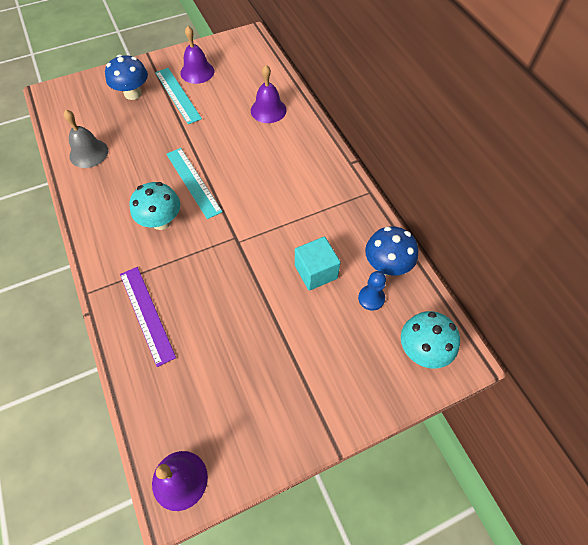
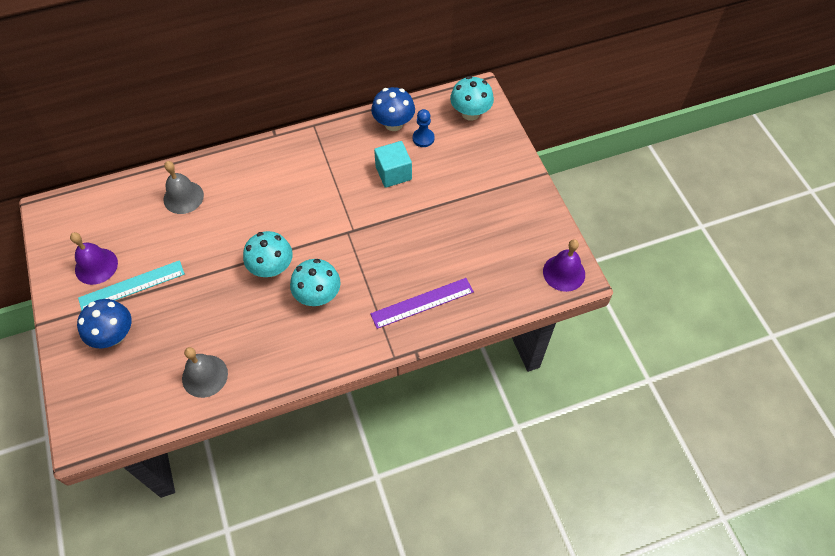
camera: 85 degrees left, 0 degrees up
turquoise ruler [166,148,223,219] -> turquoise mushroom [243,231,293,277]
purple bell [251,65,287,123] -> grey bell [164,161,204,214]

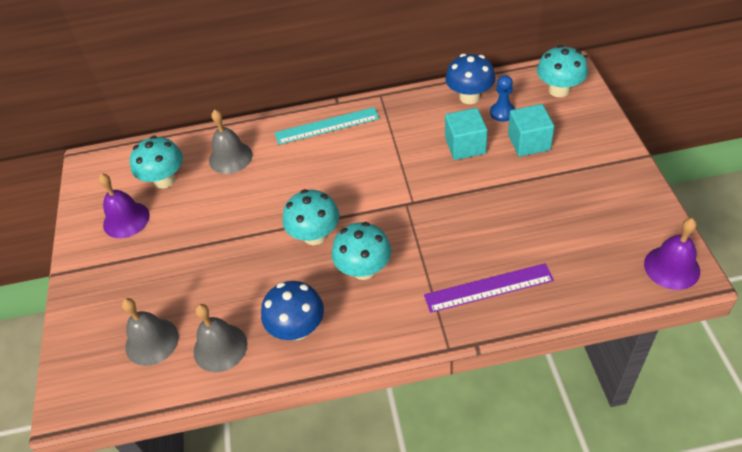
camera: 15 degrees right, 10 degrees down
blue mushroom [77,299,132,348] -> blue mushroom moved to [261,281,324,340]
turquoise ruler [78,260,185,311] -> turquoise ruler moved to [275,107,379,145]
none -> grey bell [122,298,179,366]
none -> turquoise mushroom [130,136,183,189]
none -> turquoise cube [508,104,554,157]

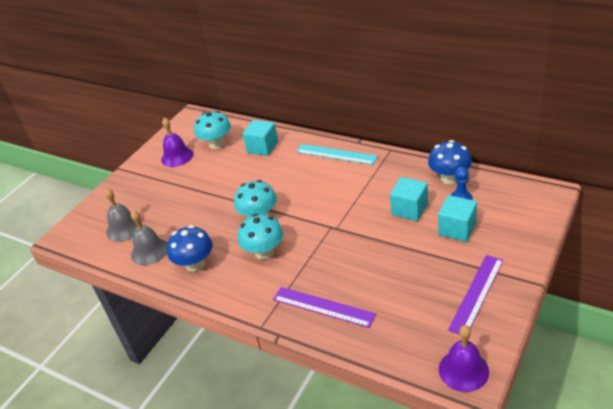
camera: 40 degrees right, 10 degrees down
grey bell [209,109,253,174] -> turquoise cube [243,120,278,156]
turquoise mushroom [537,45,588,97] -> none
none -> purple ruler [448,255,504,335]

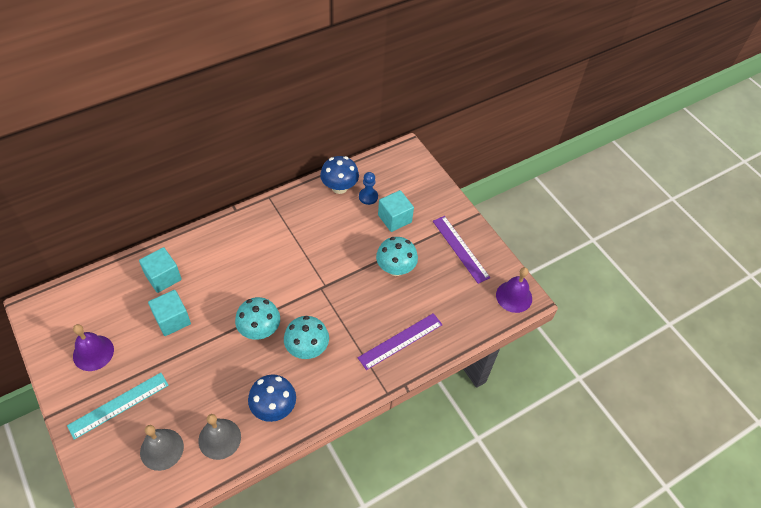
camera: 70 degrees left, 15 degrees up
turquoise mushroom [194,111,231,149] -> turquoise mushroom moved to [376,237,418,276]
turquoise ruler [296,144,378,165] -> turquoise ruler moved to [67,373,169,440]
turquoise cube [390,177,428,221] -> turquoise cube moved to [148,290,191,336]

